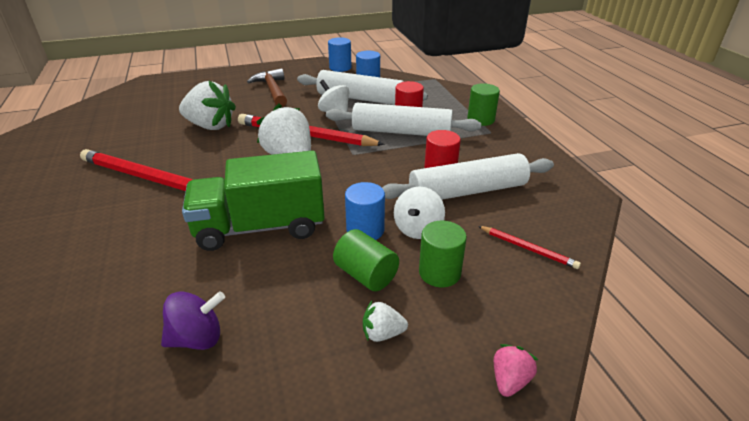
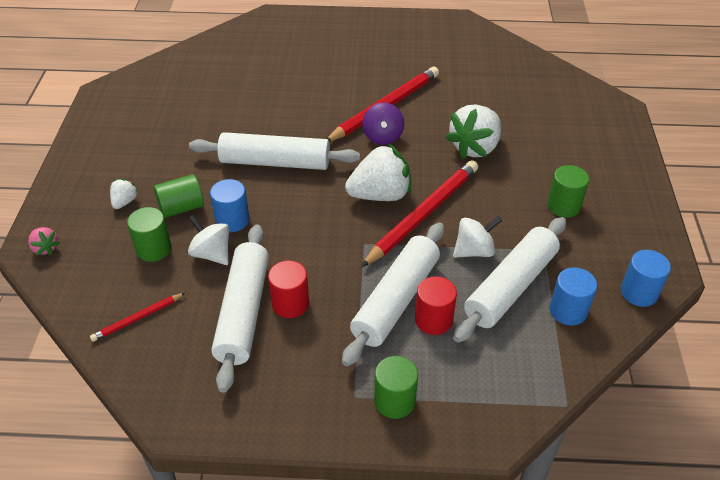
camera: 110 degrees right, 10 degrees up
purple spinning top [161,291,225,350] -> purple spinning top moved to [362,102,404,145]
green truck [182,150,325,251] -> white rolling pin [189,132,360,170]
brown hammer [247,68,287,107] -> green cylinder [547,165,589,217]

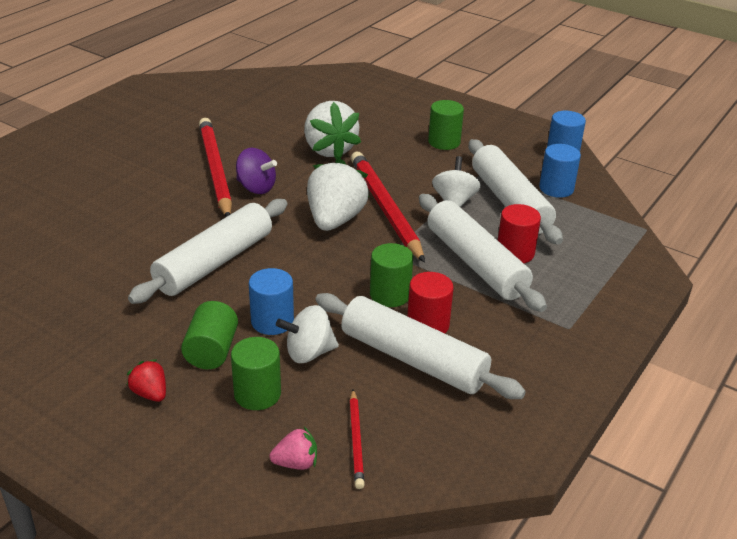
camera: 60 degrees left, 10 degrees down
pink strawberry [28,227,60,255] -> pink strawberry moved to [269,427,317,470]
white strawberry [110,178,139,209] -> red strawberry [126,359,166,402]
green cylinder [374,356,418,419] -> green cylinder moved to [370,243,413,307]

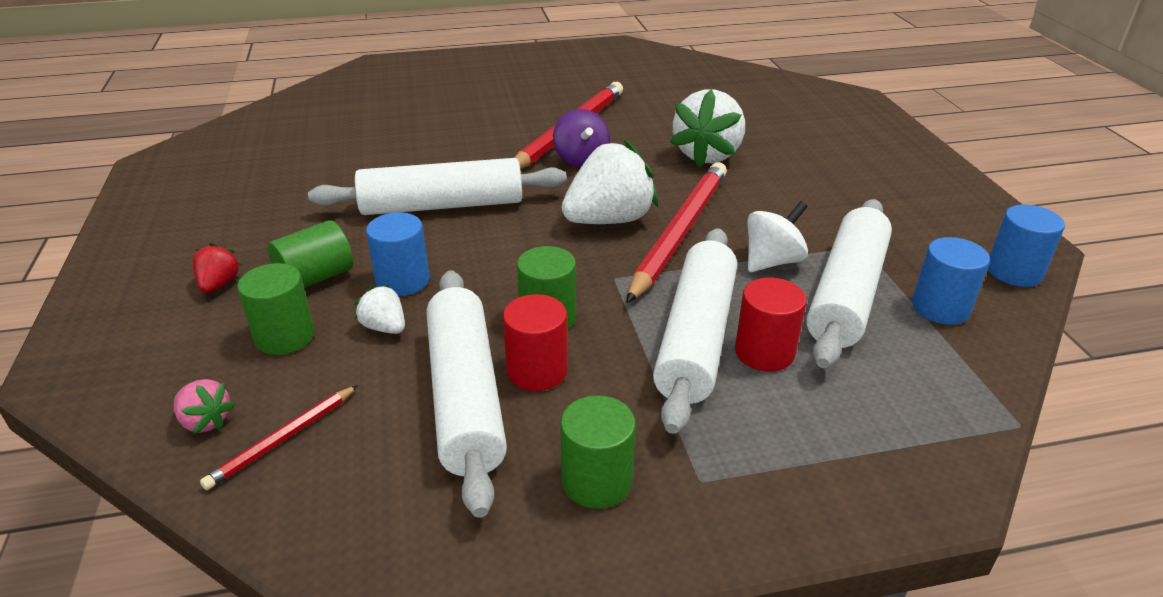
camera: 45 degrees right, 0 degrees up
white spinning top [276,305,339,363] -> white strawberry [355,285,405,334]
green cylinder [428,100,464,150] -> green cylinder moved to [560,395,636,509]

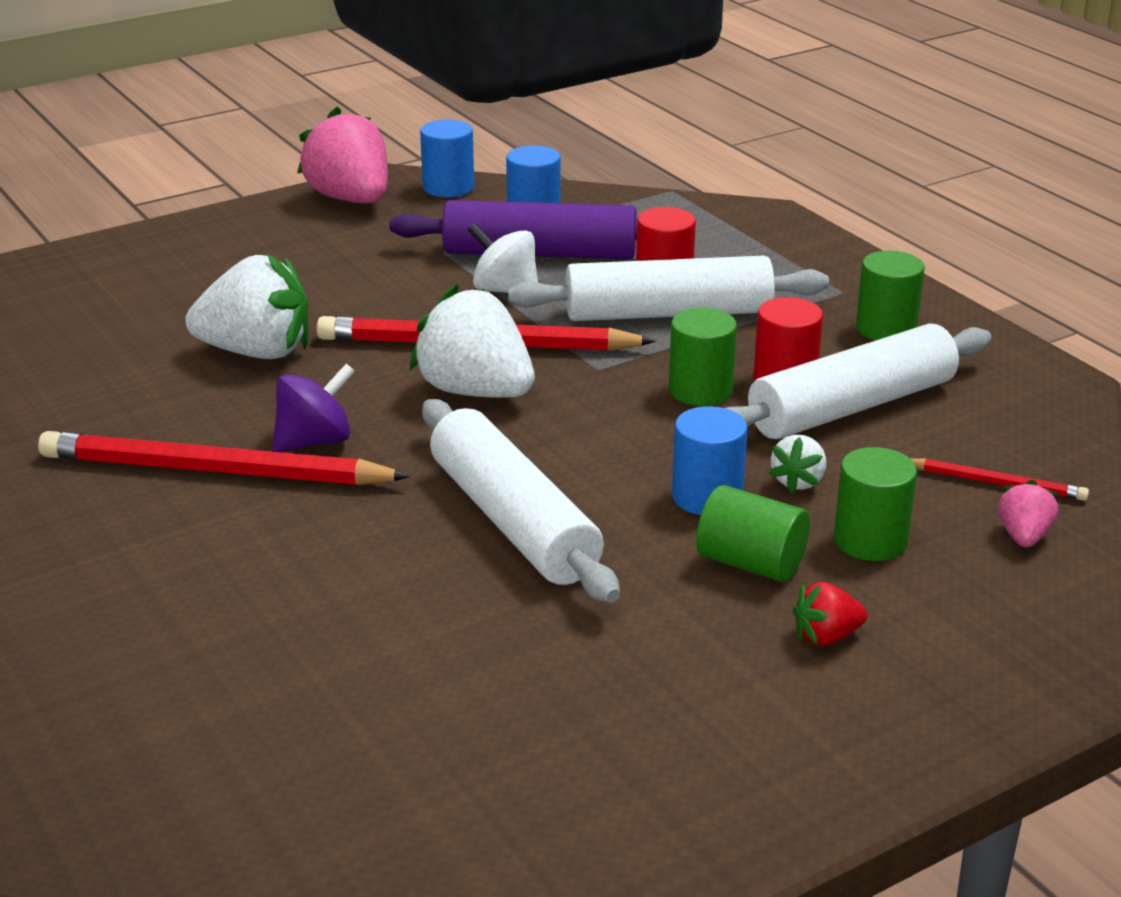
camera: 110 degrees left, 5 degrees down
white rolling pin [806,199,892,368] -> purple rolling pin [389,200,637,259]
none -> pink strawberry [297,107,388,203]

